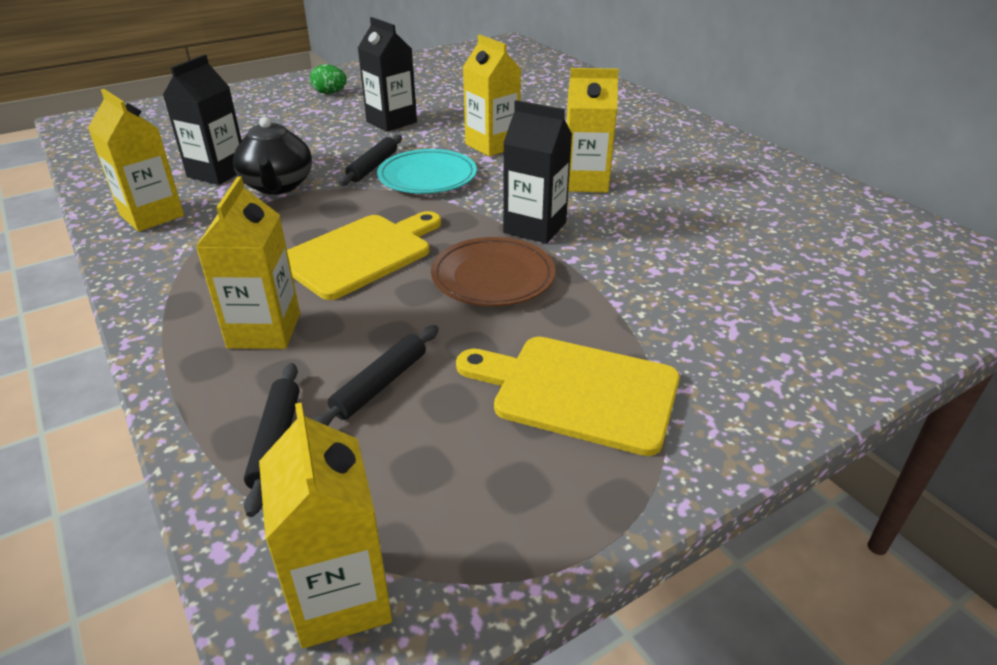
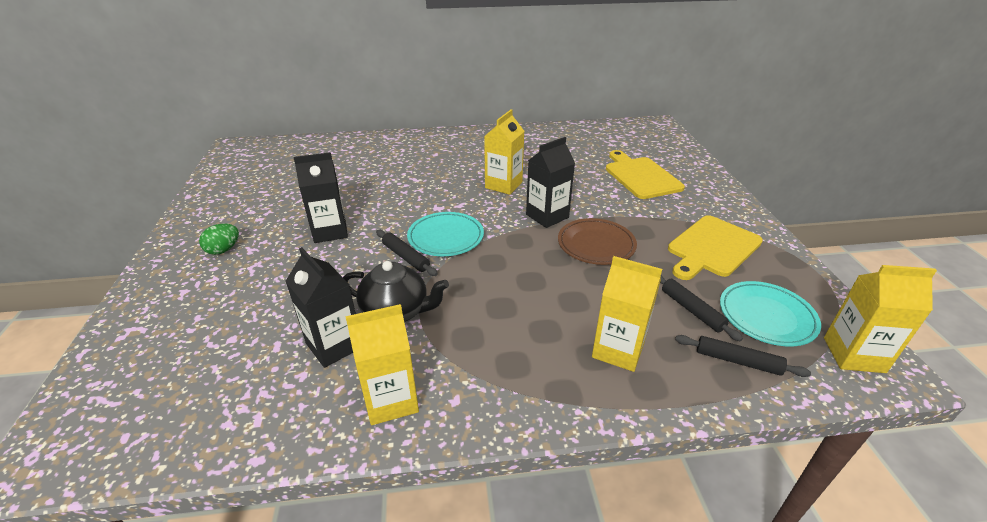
camera: 65 degrees left, 0 degrees up
yellow cutting board [287,211,441,300] -> yellow cutting board moved to [606,150,685,199]
yellow carton [463,35,521,157] -> none
none -> turquoise plate [720,281,821,346]

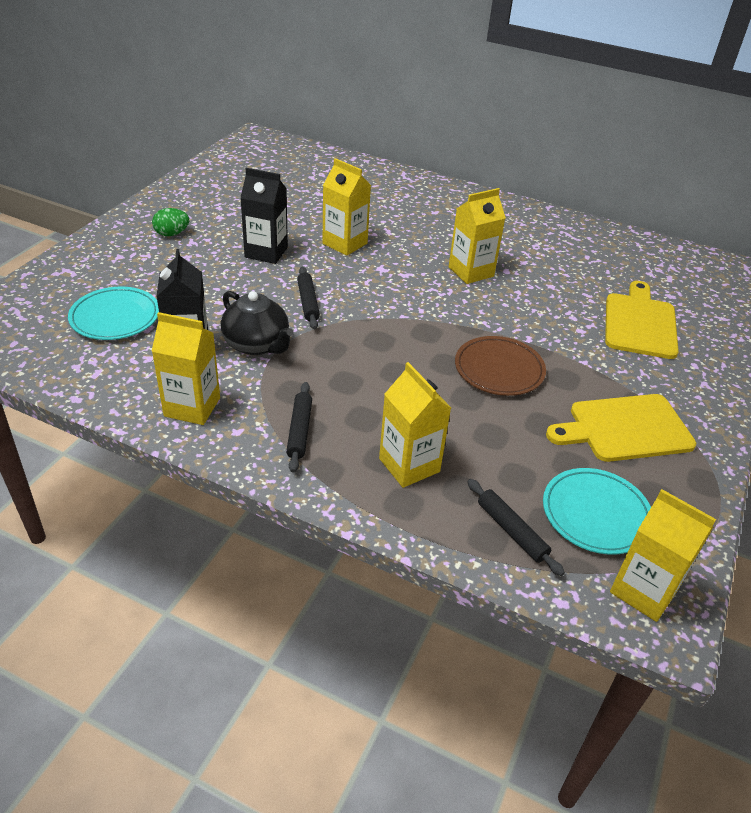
camera: 30 degrees right, 5 degrees up
turquoise plate [407,212,484,256] -> turquoise plate moved to [68,287,159,340]
black carton [526,137,575,228] -> none
black rolling pin [660,275,743,341] -> black rolling pin moved to [286,382,312,472]
none -> yellow carton [322,158,371,256]

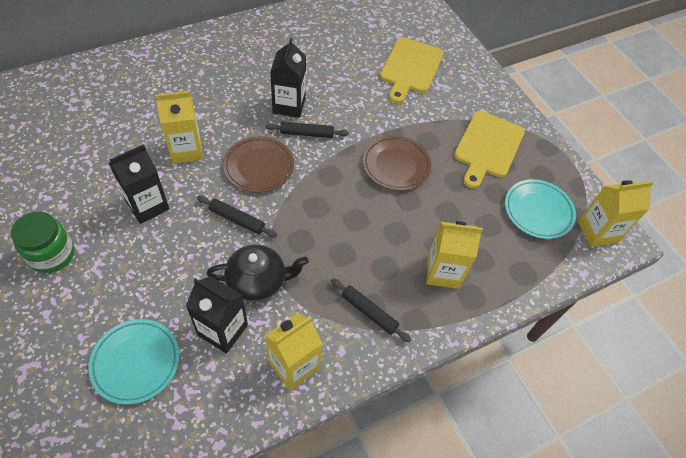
camera: 55 degrees left, 15 degrees up
green egg [152,208,189,236] -> green jar [11,212,74,273]
yellow carton [449,188,506,284] -> black carton [270,38,306,118]
black rolling pin [467,479,565,576] -> black rolling pin moved to [266,122,349,138]
yellow cutting board [605,281,679,359] -> yellow cutting board turned 120 degrees counterclockwise [380,37,444,104]
none -> brown plate [223,136,294,193]

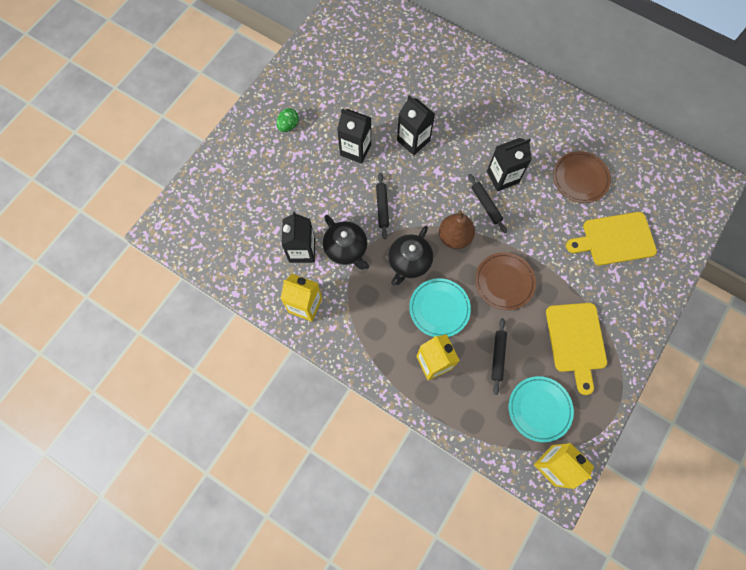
camera: 65 degrees right, 15 degrees up
green jar [11,212,74,273] -> green egg [276,108,299,132]
turquoise plate [88,319,180,405] -> turquoise plate moved to [409,278,471,337]
yellow carton [155,91,203,163] -> black carton [397,95,435,155]
brown plate [223,136,294,193] -> brown plate moved to [553,151,611,203]
black rolling pin [331,278,411,342] -> black rolling pin moved to [491,318,507,395]
yellow cutting board [454,111,525,189] -> yellow cutting board turned 90 degrees counterclockwise [546,303,607,395]
none -> black teapot [388,226,433,286]
none -> brown pear [439,210,475,249]

